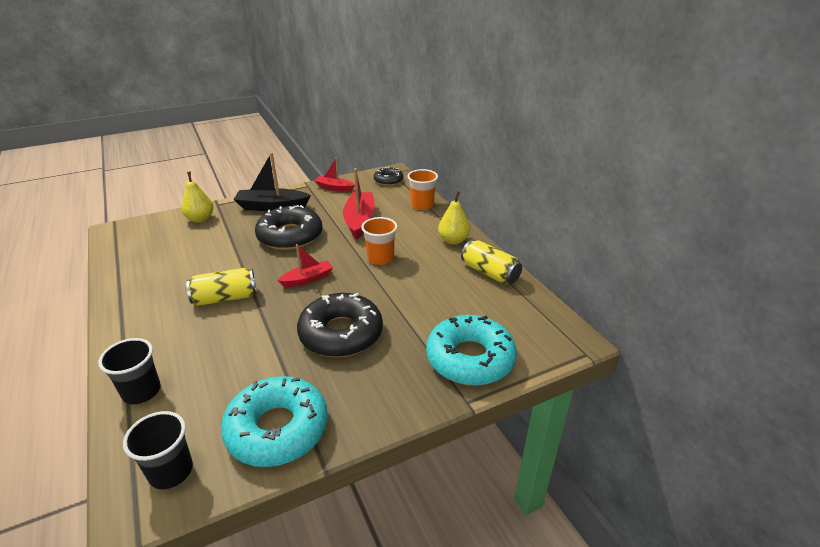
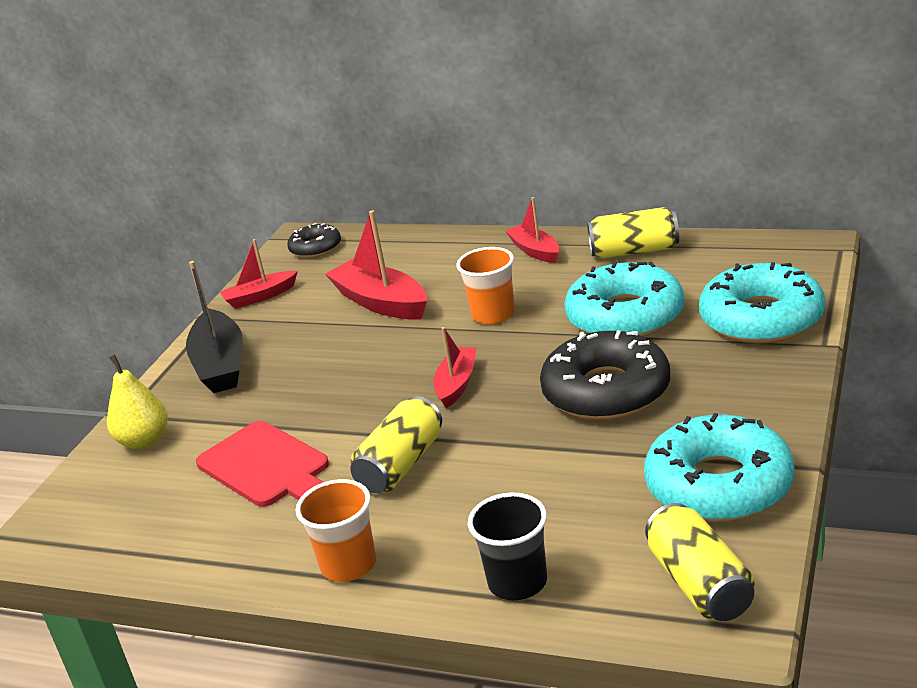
camera: 40 degrees left, 5 degrees down
black cup [123,411,193,489] -> yellow can [645,503,754,621]
black boat [233,152,311,211] -> black boat turned 60 degrees counterclockwise [186,261,243,393]
black donut [255,205,323,250] -> none
orange cup [408,169,438,210] -> orange cup moved to [296,479,376,582]
yellow pear [438,191,470,245] -> red boat [506,197,560,263]
none -> red cutting board [196,421,329,507]
none -> turquoise donut [564,262,684,337]

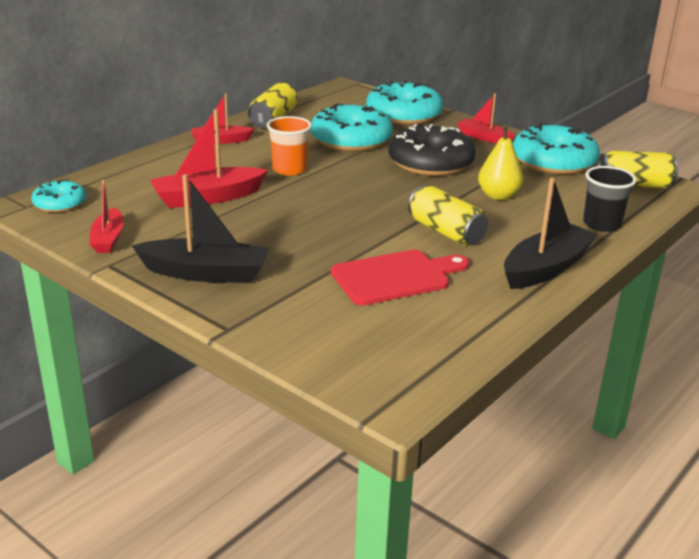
camera: 75 degrees left, 0 degrees up
yellow pear [107,354,168,449] -> yellow pear moved to [478,125,523,200]
black donut [287,223,341,258] -> turquoise donut [31,179,86,213]
orange cup [296,479,376,582] -> black boat [504,177,598,289]
red boat [434,327,477,408] -> red boat moved to [457,93,515,143]

